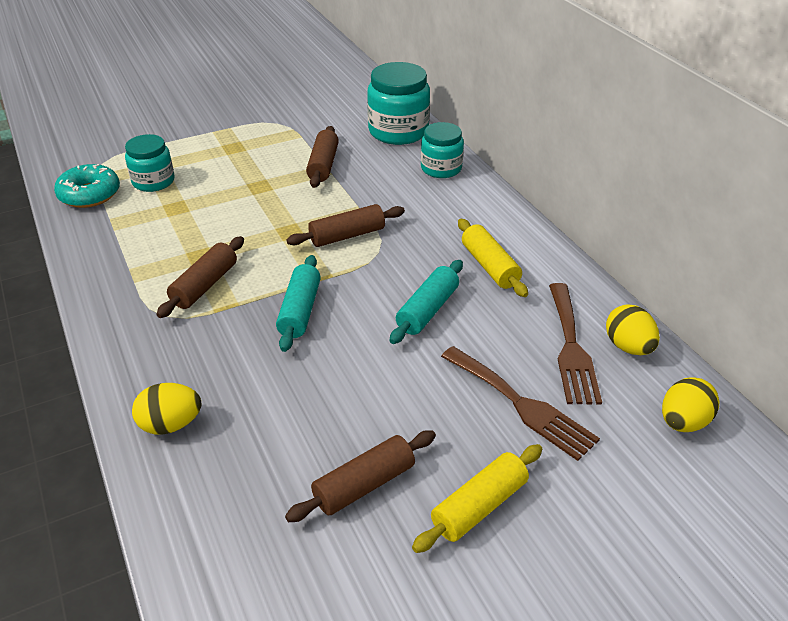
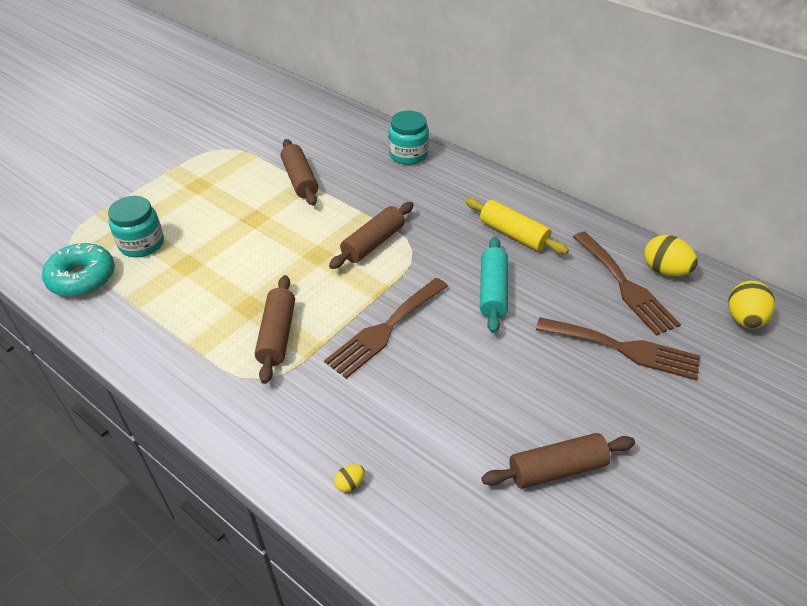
camera: 25 degrees left, 5 degrees up
yellow egg [132,383,202,435] -> yellow egg [334,464,365,492], size x0.48
turquoise rolling pin [276,255,321,352] -> brown fork [324,278,448,379]
brown rolling pin [285,430,436,522] -> brown rolling pin turned 45 degrees clockwise [482,433,635,489]
turquoise jar [367,62,430,145] -> none
yellow rolling pin [412,444,542,553] -> none

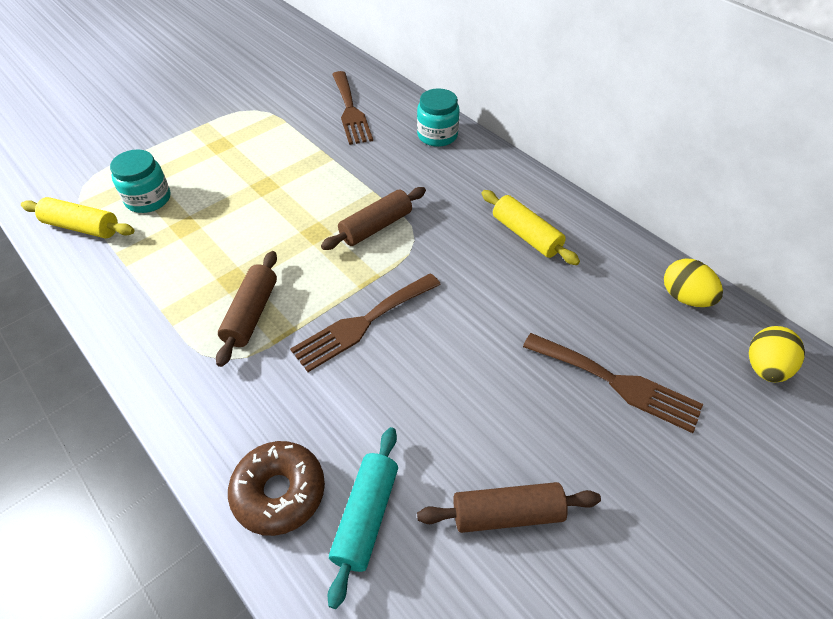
camera: 10 degrees right, 5 degrees up
turquoise donut [42,243,115,297] -> yellow rolling pin [21,197,134,238]
brown rolling pin [281,139,318,206] -> none
yellow egg [334,464,365,492] -> brown donut [228,441,325,536]
turquoise rolling pin [480,237,508,333] -> turquoise rolling pin moved to [328,427,398,609]
brown fork [573,231,681,336] -> brown fork moved to [332,71,373,145]

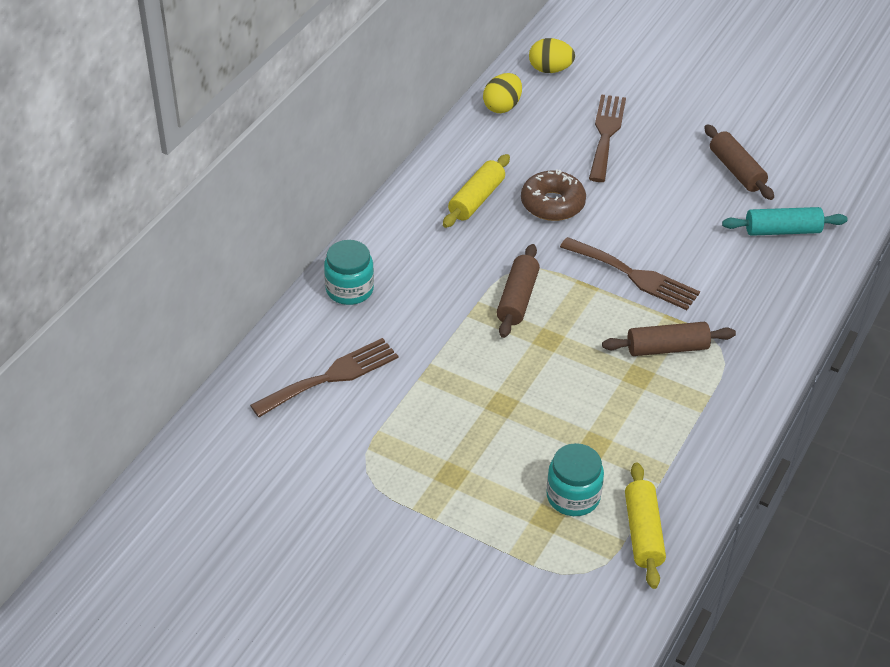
camera: 110 degrees left, 5 degrees down
brown donut [228,441,325,536] -> brown donut moved to [521,169,586,221]
brown rolling pin [321,187,426,250] -> brown rolling pin turned 75 degrees clockwise [497,244,540,338]

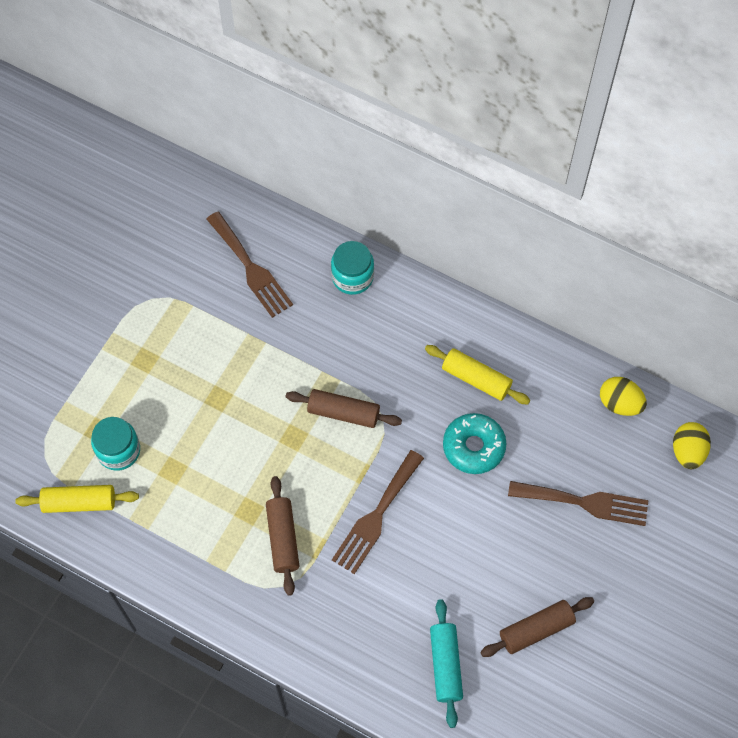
camera: 90 degrees right, 20 degrees up
brown donut [521,169,586,221] -> turquoise donut [443,413,507,474]

